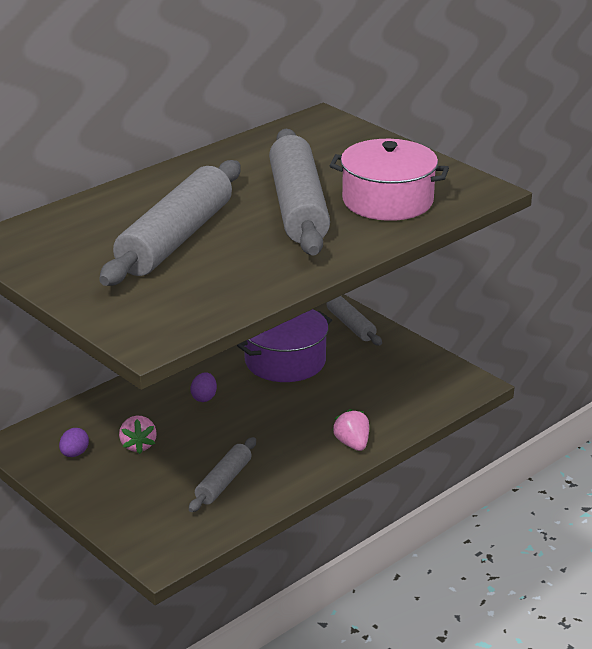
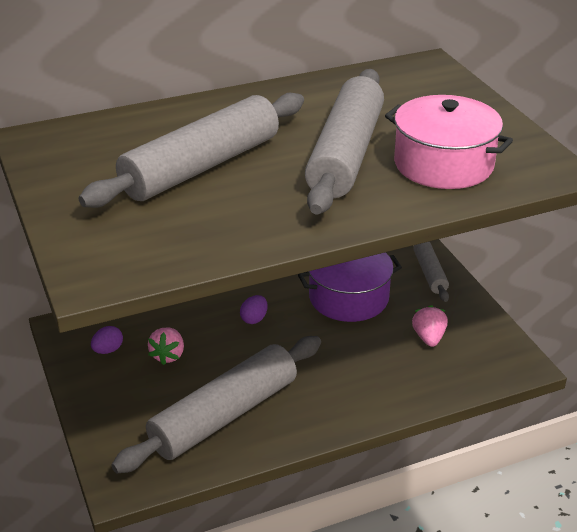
camera: 20 degrees right, 5 degrees up
grey rolling pin [189,437,256,512] -> grey rolling pin [111,336,321,474], size x2.00
pink strawberry [333,409,369,451] -> pink strawberry moved to [412,305,448,347]

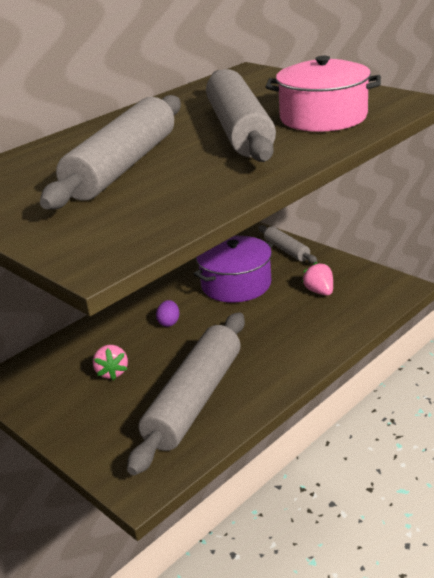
camera: 20 degrees left, 5 degrees down
purple egg [91,326,123,354] -> none

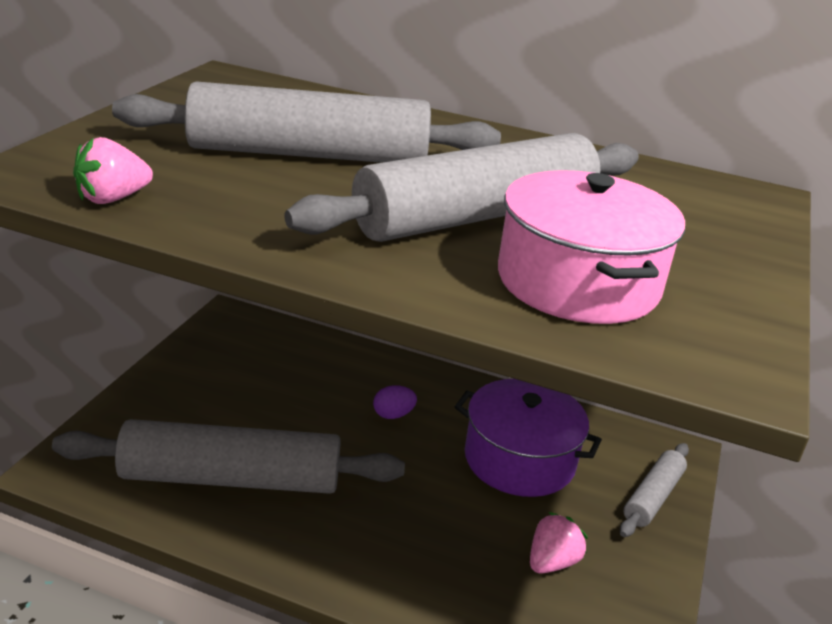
camera: 60 degrees right, 0 degrees up
pink strawberry [93,345,128,380] -> pink strawberry moved to [73,137,153,204]

